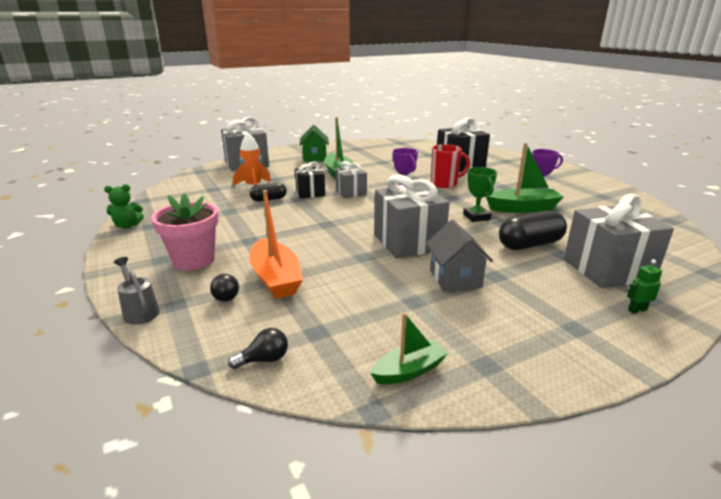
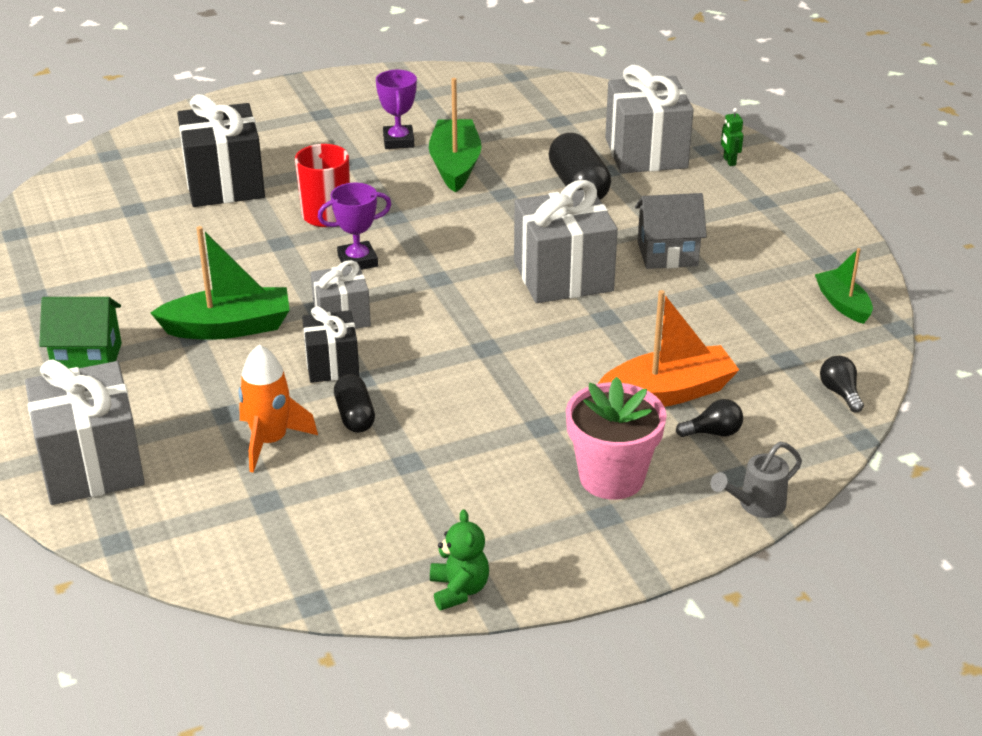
camera: 85 degrees left, 10 degrees up
green trophy [463,167,497,222] -> none

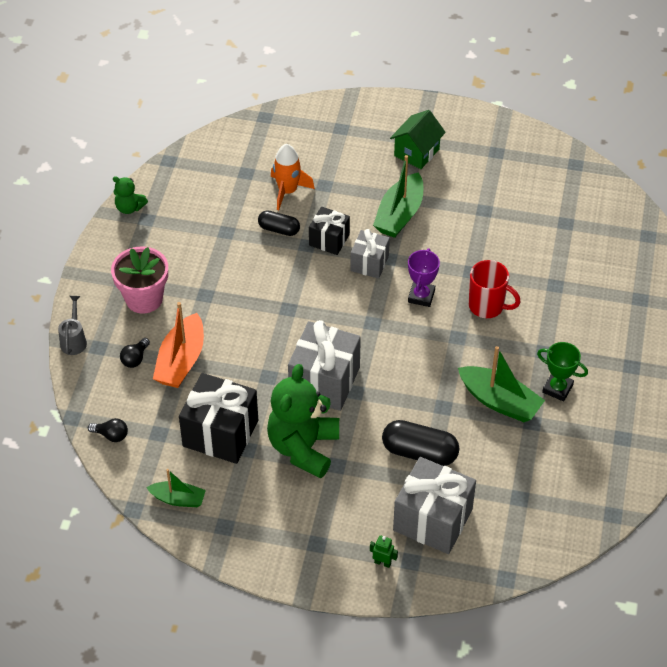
camera: 125 degrees right, 15 degrees up
grey gift [25,359,145,505] -> none
black gift [177,94,265,207] -> black gift moved to [179,373,258,464]
purple trophy [376,70,417,149] -> green trophy [537,342,588,401]
grey house [635,193,707,269] -> green teddy bear [267,364,339,479]

